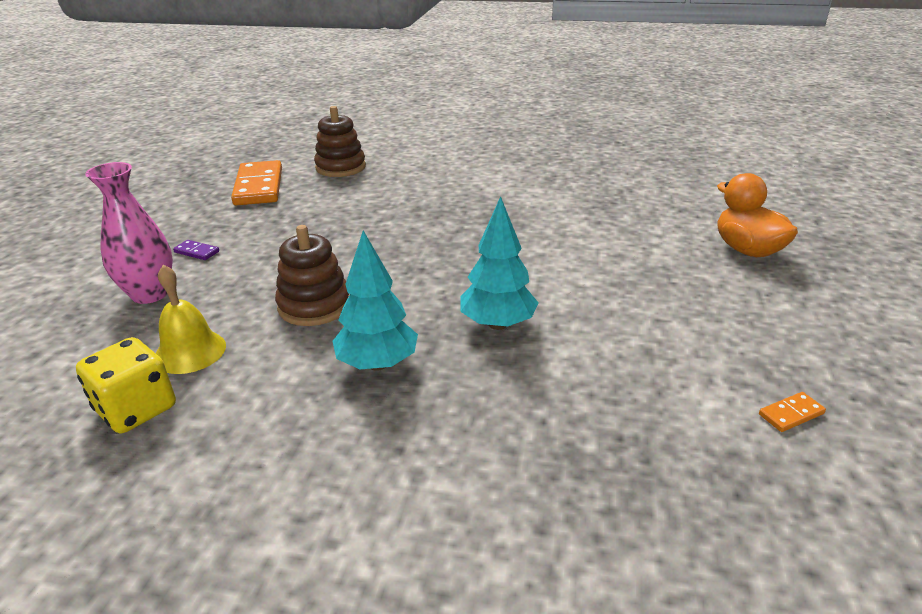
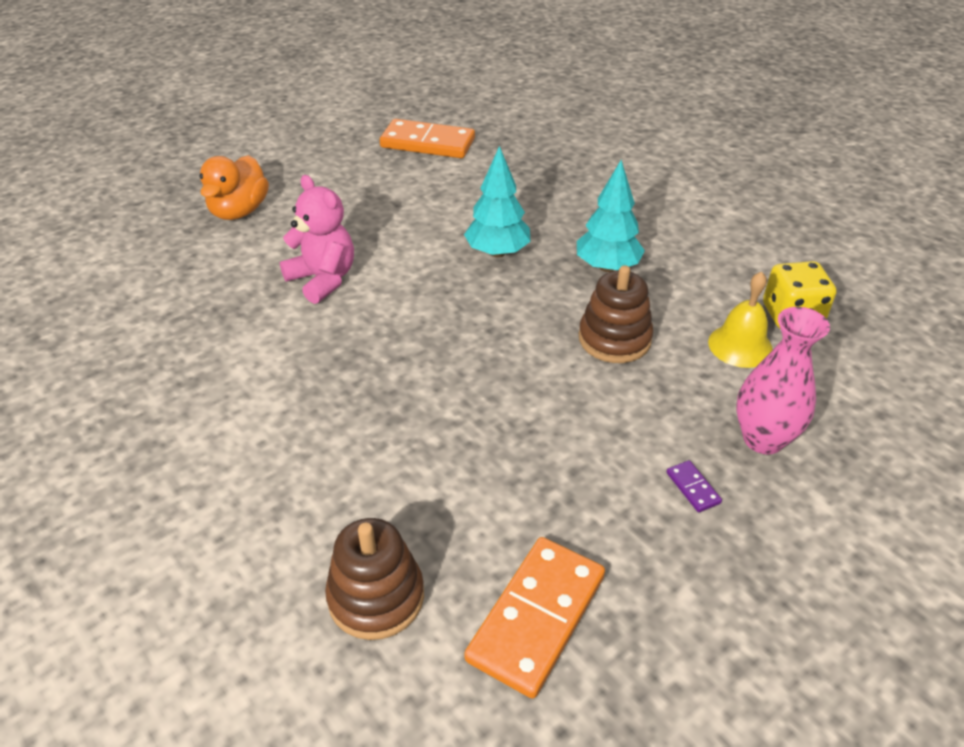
camera: 140 degrees left, 10 degrees up
orange domino [759,392,826,432] -> orange domino [380,119,475,158], size x2.43
none -> pink teddy bear [280,175,354,304]

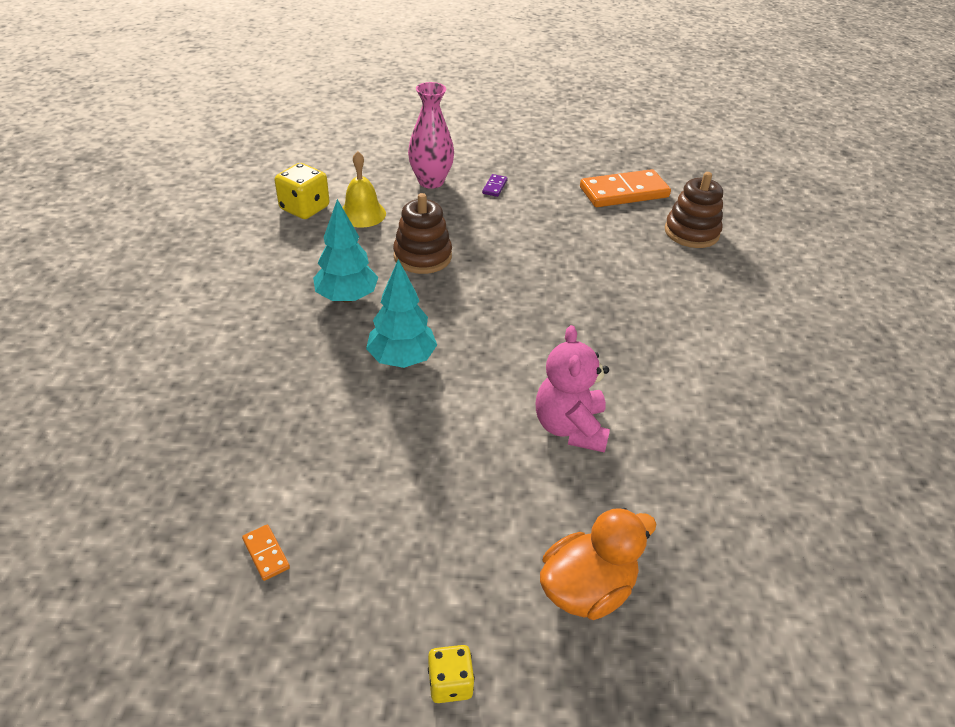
camera: 140 degrees left, 0 degrees up
orange domino [380,119,475,158] -> orange domino [242,524,290,581], size x0.41
none -> yellow dice [428,645,475,703]

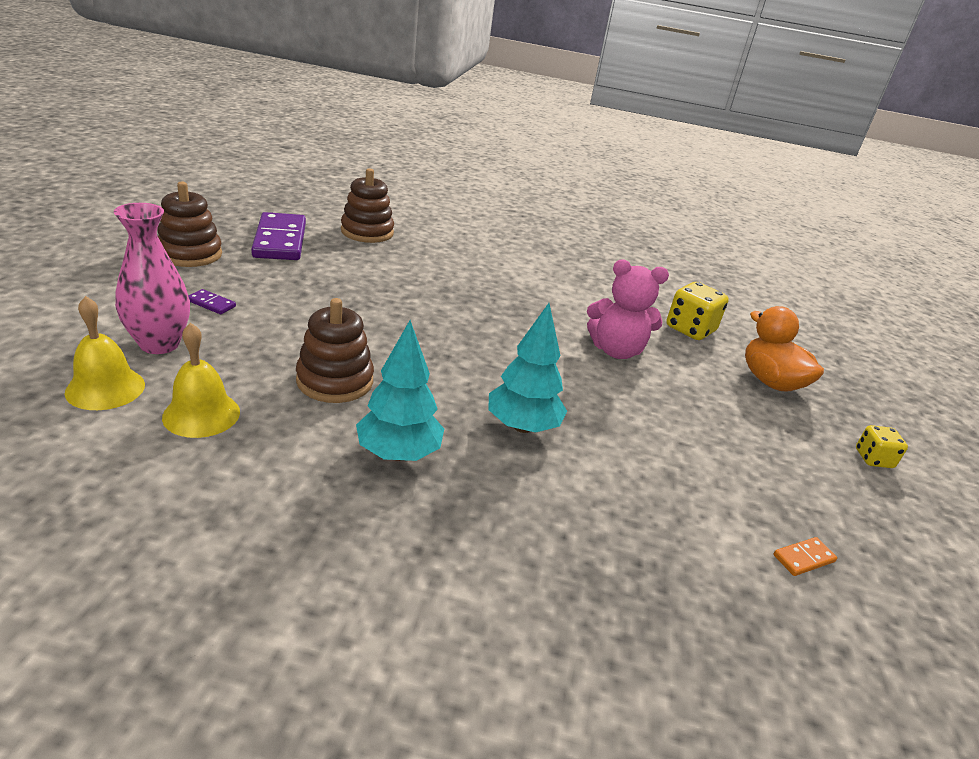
camera: 85 degrees left, 10 degrees down
yellow dice [274,163,329,219] -> yellow dice moved to [666,282,729,340]
orange domino [580,169,671,207] -> purple domino [251,212,306,260]
none -> yellow bell [65,296,145,410]
none -> brown stacking toy [157,182,222,267]

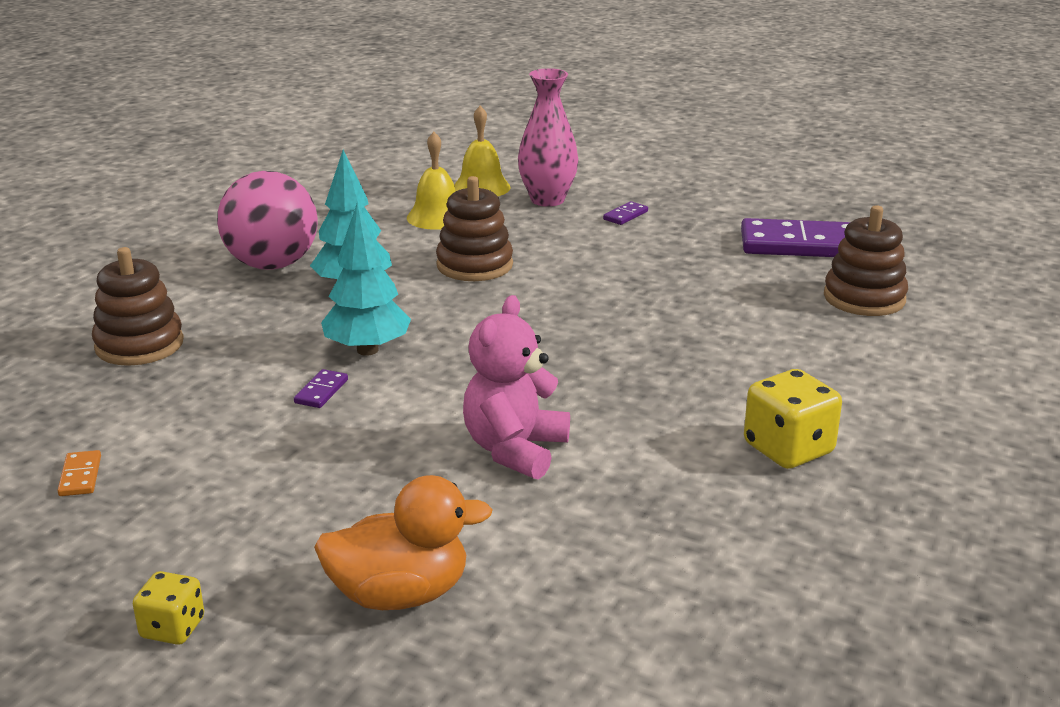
camera: 110 degrees right, 5 degrees down
brown stacking toy [157,182,222,267] -> brown stacking toy moved to [92,247,184,366]
yellow dice [666,282,729,340] -> yellow dice moved to [744,369,842,469]
none -> pink ball [217,171,318,270]
none -> purple domino [294,369,348,408]

